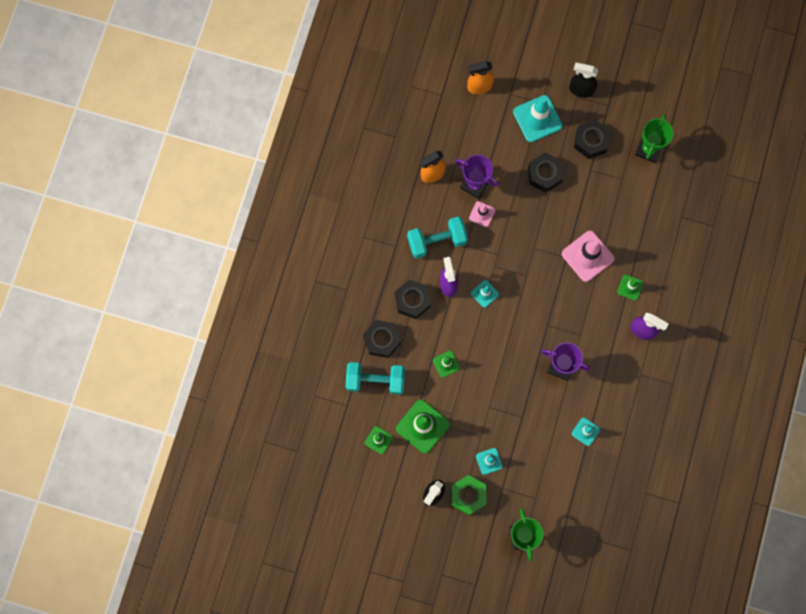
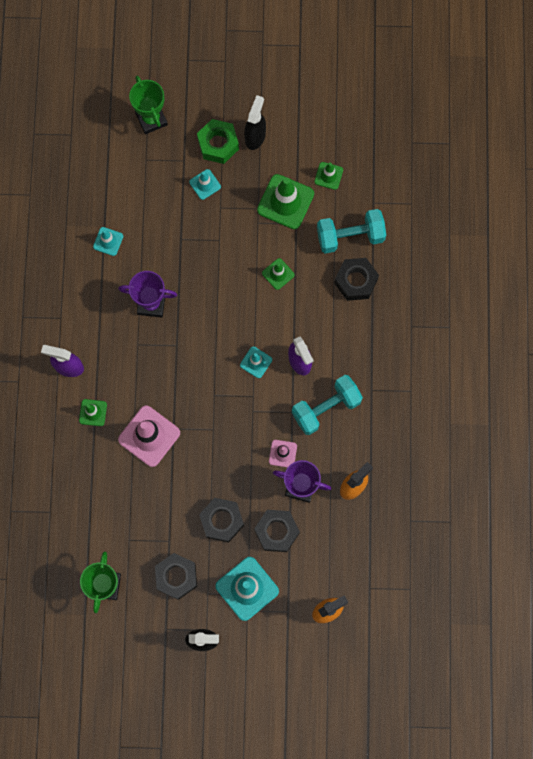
camera: 165 degrees right, 0 degrees up
black nut [395,280,431,319] -> black nut moved to [254,510,300,552]

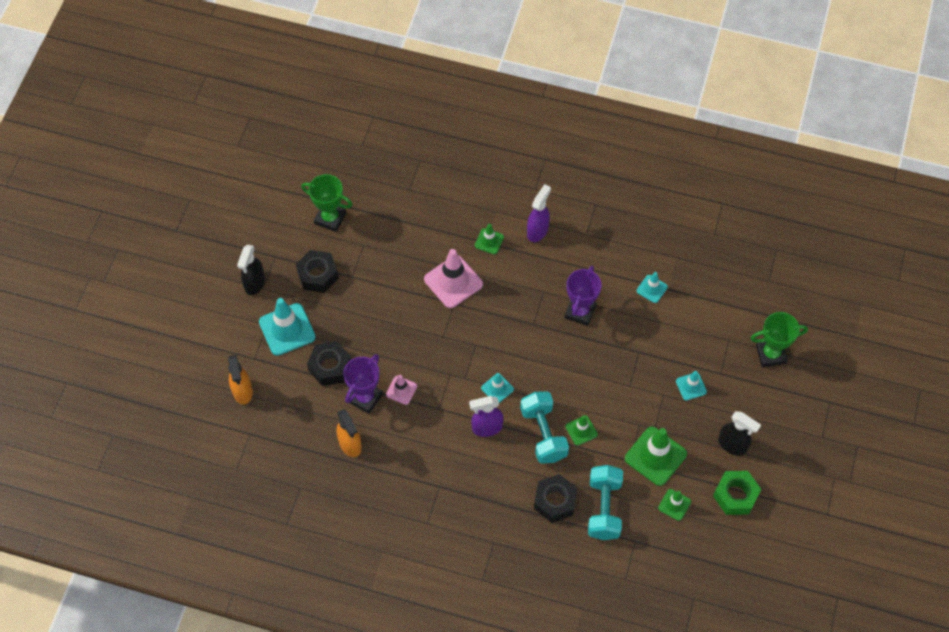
camera: 105 degrees right, 15 degrees down
green nut [197,119,239,164] -> green nut moved to [713,471,761,515]
black nut [199,498,244,543] -> none
turquoise dumbbell [292,375,363,435] -> turquoise dumbbell moved to [520,391,569,464]

